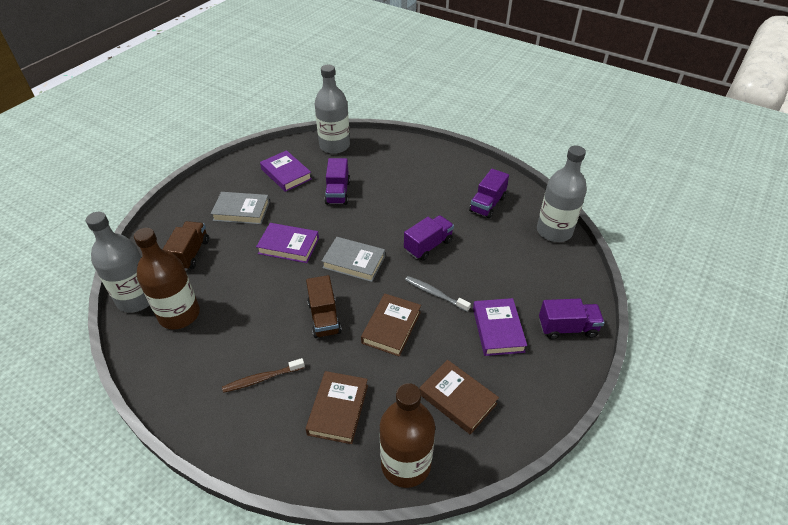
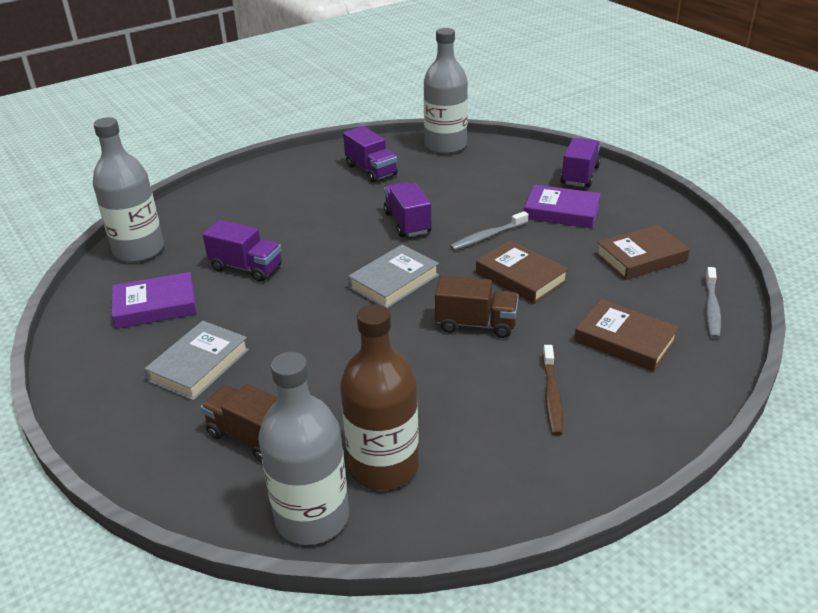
camera: 65 degrees left, 10 degrees down
purple book [256,223,319,263] -> none
brown bottle [380,383,435,488] -> grey toothbrush [705,267,721,339]

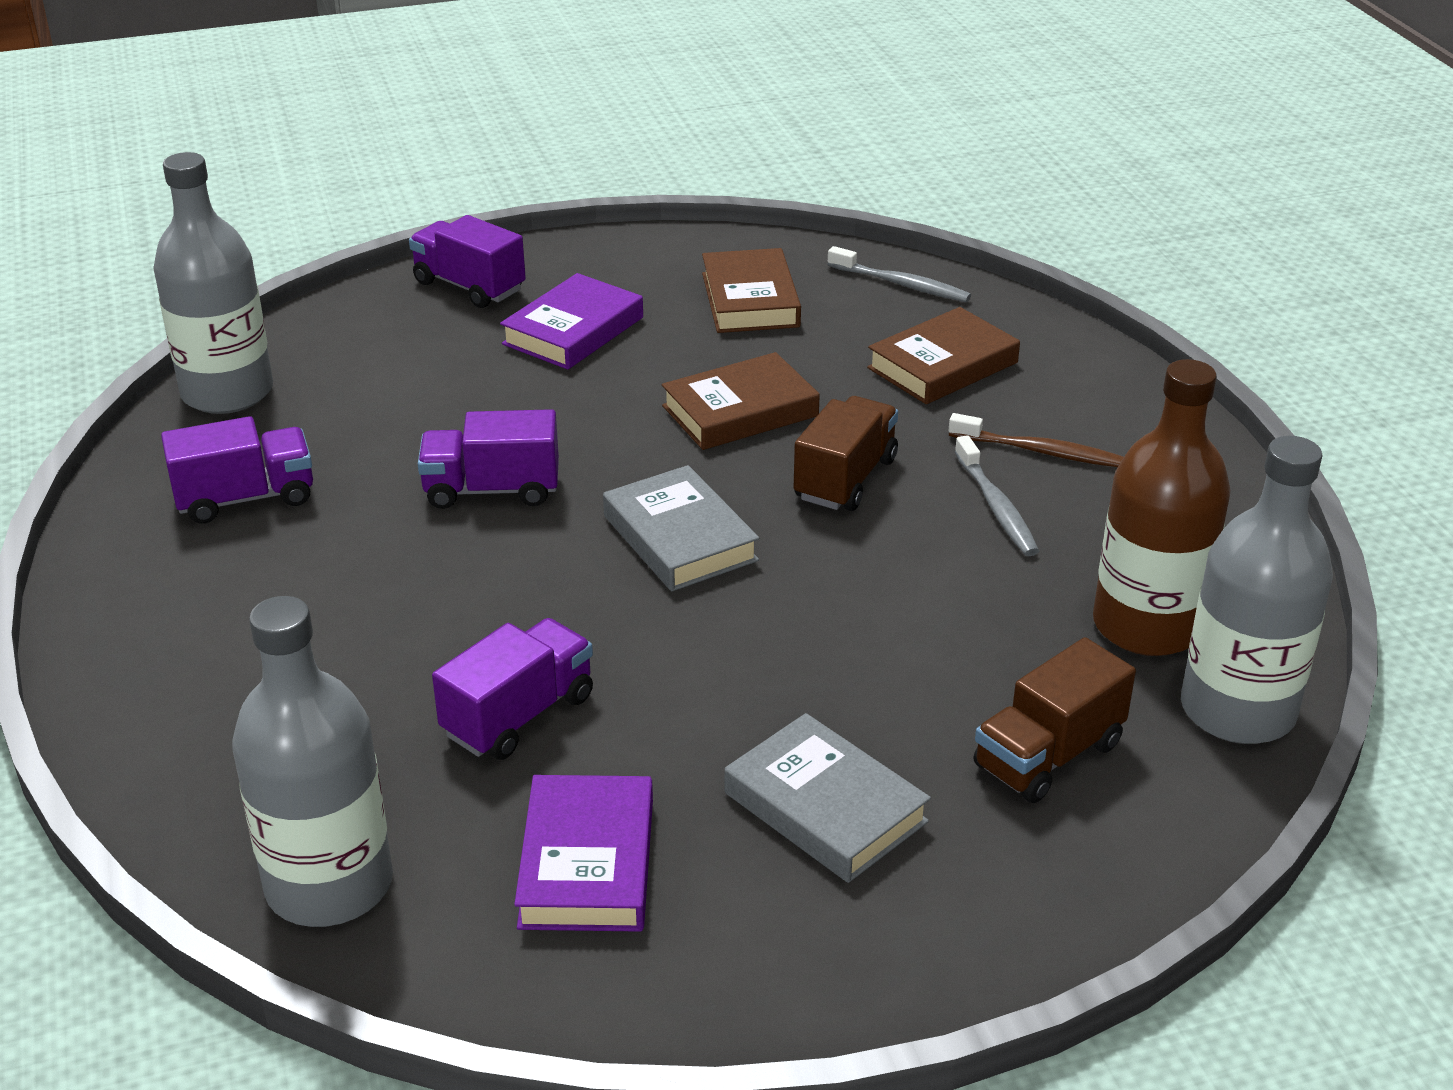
camera: 75 degrees left, 0 degrees up
grey toothbrush [450,211,528,250] -> grey toothbrush moved to [955,435,1039,556]

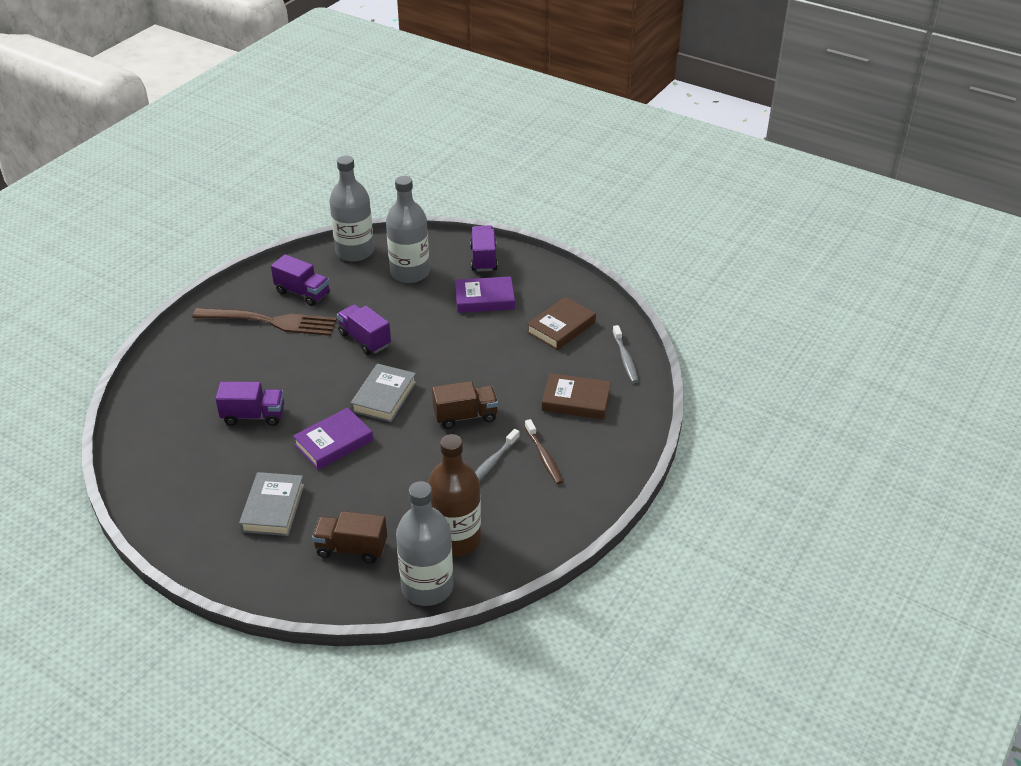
camera: 50 degrees right, 5 degrees up
grey bottle [232,596,393,927] -> grey bottle moved to [386,176,430,283]
purple book [514,775,653,932] -> purple book moved to [293,407,373,470]
brown book [662,352,820,450] -> none
none -> brown fork [192,308,337,336]

